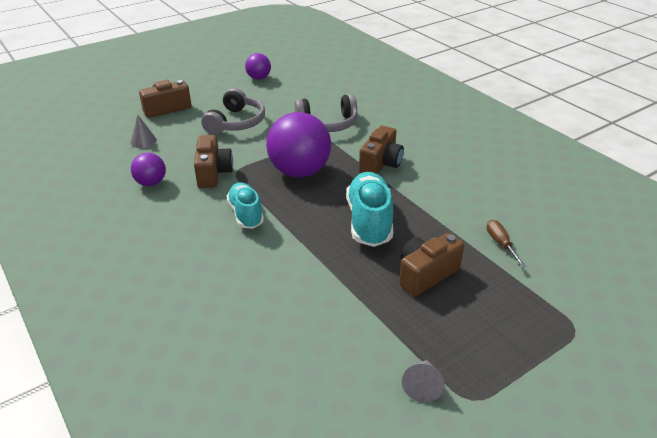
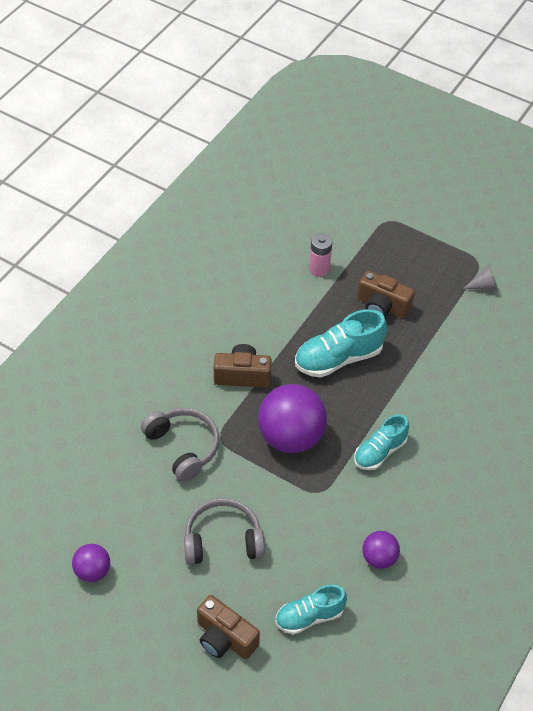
camera: 115 degrees left, 15 degrees up
grey cone [130,115,157,148] -> turquoise shoe [275,585,347,635]
brown camera [194,135,233,188] -> none
brown screwdriver [486,220,526,267] -> pink battery [309,233,333,277]

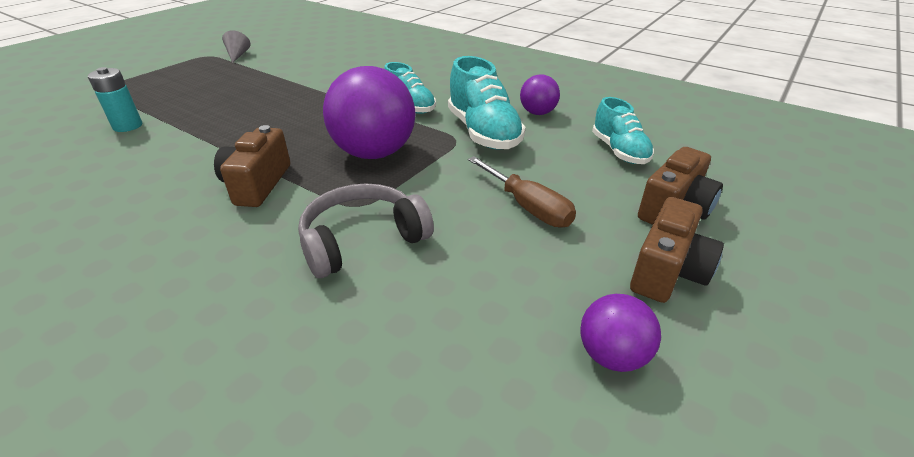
camera: 85 degrees left, 15 degrees down
grey headphones [184,499,265,565] -> brown screwdriver [468,156,576,228]
turquoise shoe [295,309,387,378] -> turquoise shoe moved to [448,56,525,150]
pink battery [309,233,333,277] -> turquoise battery [88,67,142,132]
brown camera [358,270,415,318] -> brown camera moved to [630,197,724,303]

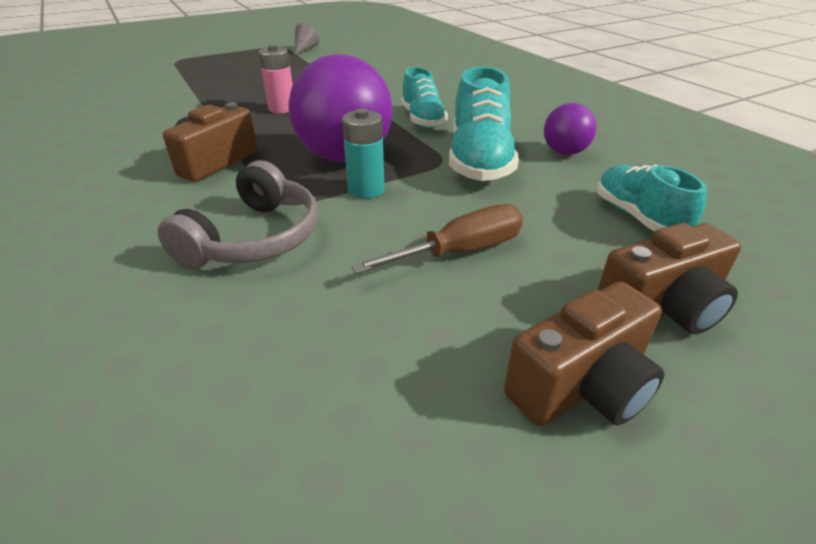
camera: 25 degrees right, 0 degrees up
turquoise battery [88,67,142,132] -> turquoise battery moved to [342,109,385,199]
grey headphones [298,183,434,278] -> grey headphones turned 120 degrees clockwise [158,161,319,269]
brown screwdriver [468,156,576,228] -> brown screwdriver turned 105 degrees counterclockwise [351,204,523,274]
purple ball [580,294,661,372] -> none
turquoise shoe [592,97,654,164] -> turquoise shoe turned 150 degrees clockwise [597,164,707,232]
none -> pink battery [258,45,293,113]

